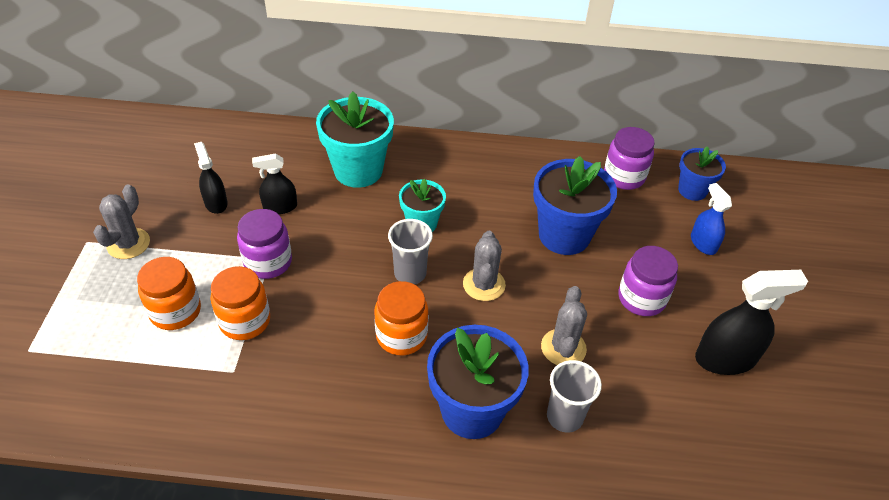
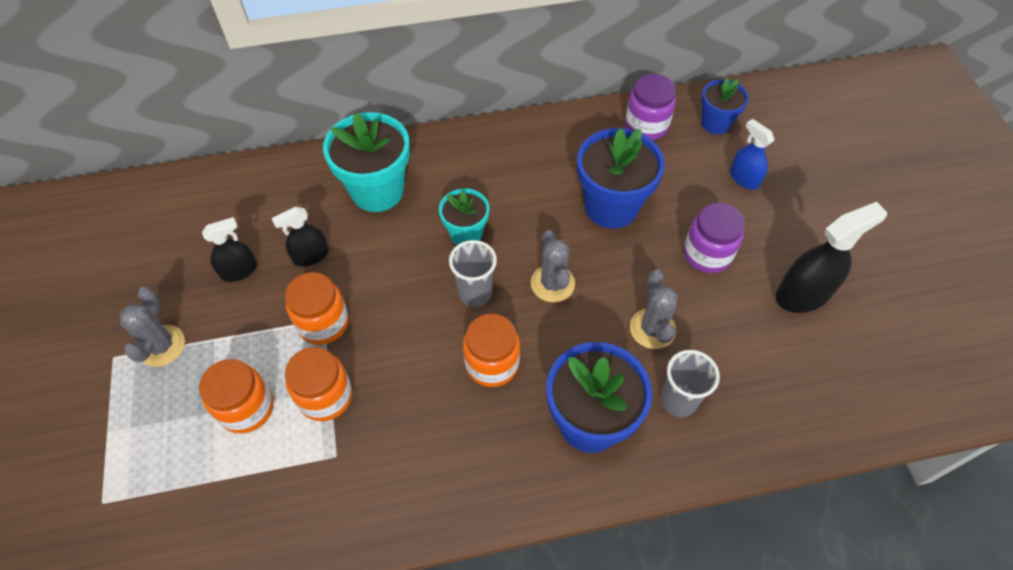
camera: 15 degrees left, 10 degrees up
black spray bottle [194,142,228,214] -> black spray bottle turned 105 degrees clockwise [202,217,257,282]
purple jar [237,209,292,279] -> orange jar [285,272,349,345]

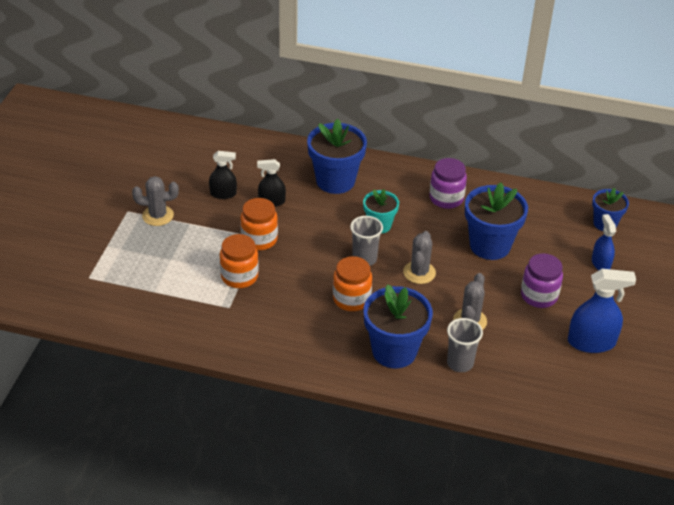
camera: 25 degrees right, 15 degrees down
grey cactus [120,287,185,367] -> grey cactus turned 60 degrees clockwise [132,176,179,226]
orange jar [199,359,274,433] -> none
turquoise flower pot [323,112,410,212] -> blue flower pot [307,119,367,194]
purple jar [625,74,676,140] -> purple jar moved to [429,158,467,209]
black spray bottle [776,202,887,313] -> blue spray bottle [568,269,636,353]

